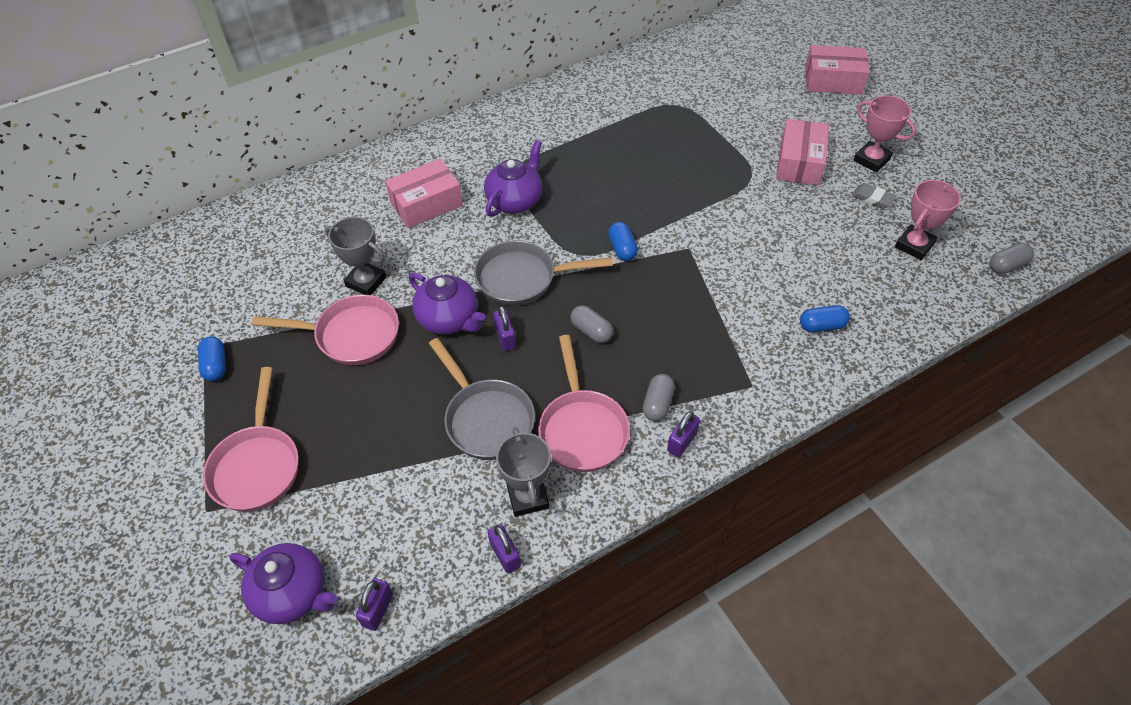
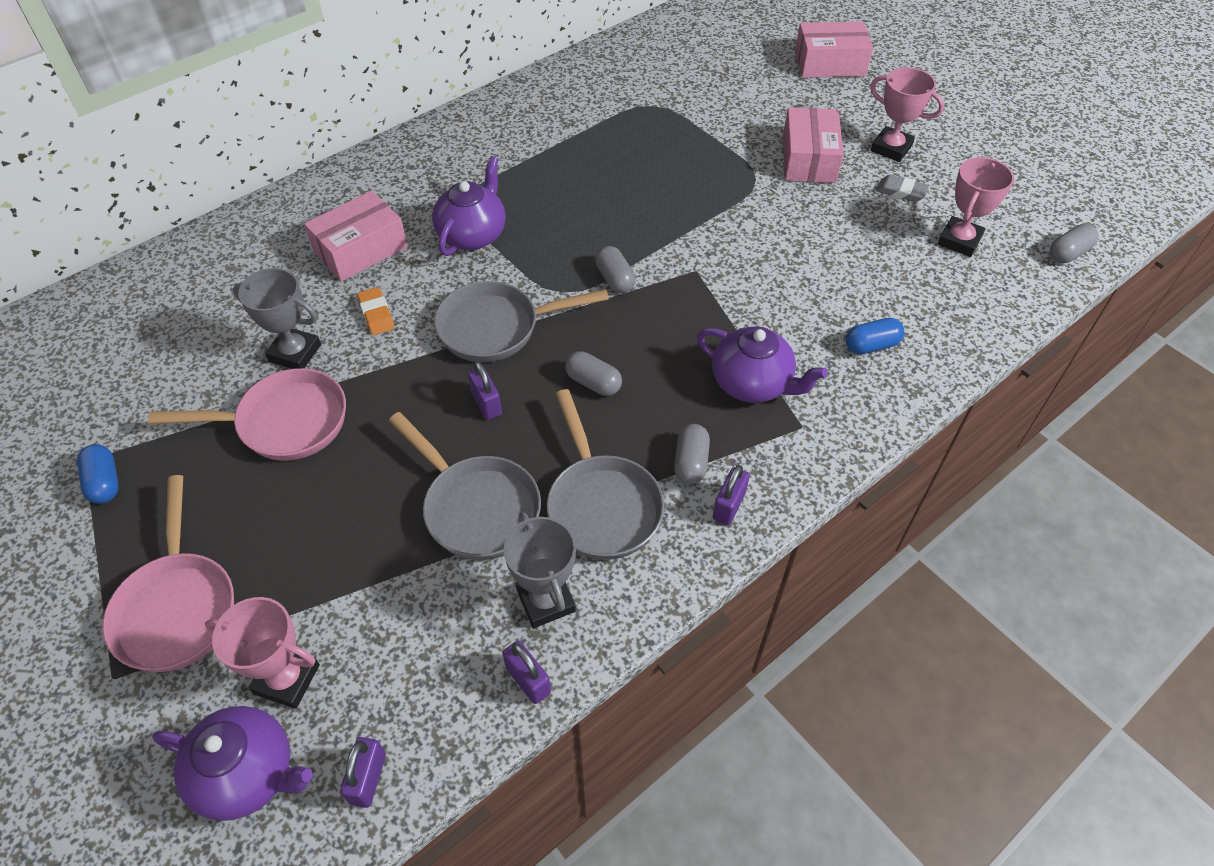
camera: 10 degrees left, 0 degrees up
purple teapot [409,273,485,335] -> purple teapot moved to [697,326,828,403]
pink pan [538,335,630,472] -> grey pan [547,389,664,560]
blue capsule [608,222,638,261] -> grey capsule [596,246,636,293]
none -> pink trophy [205,597,320,709]
none -> orange eraser [357,287,395,335]

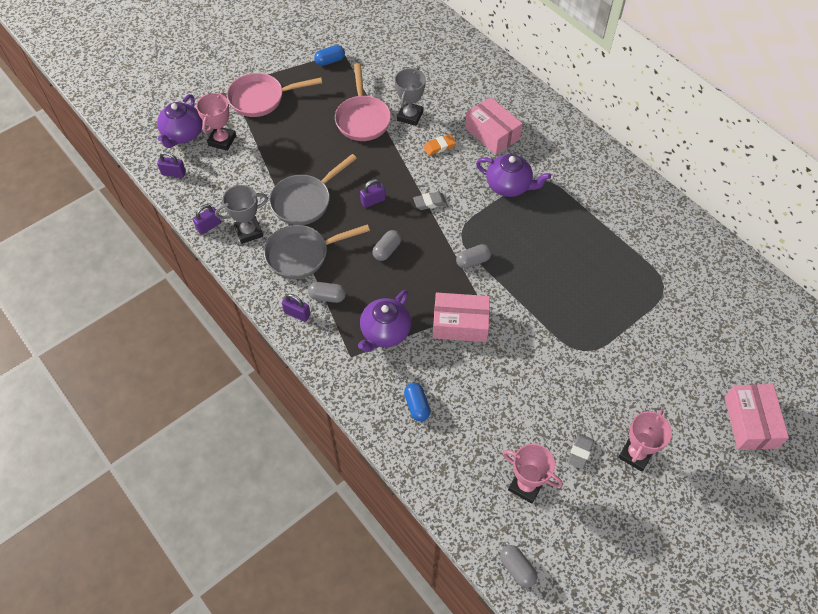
camera: 90 degrees right, 5 degrees up
grey pan [434,281,609,362] -> grey eraser [413,192,447,210]
pink box [783,107,844,183] -> pink box moved to [433,293,490,342]

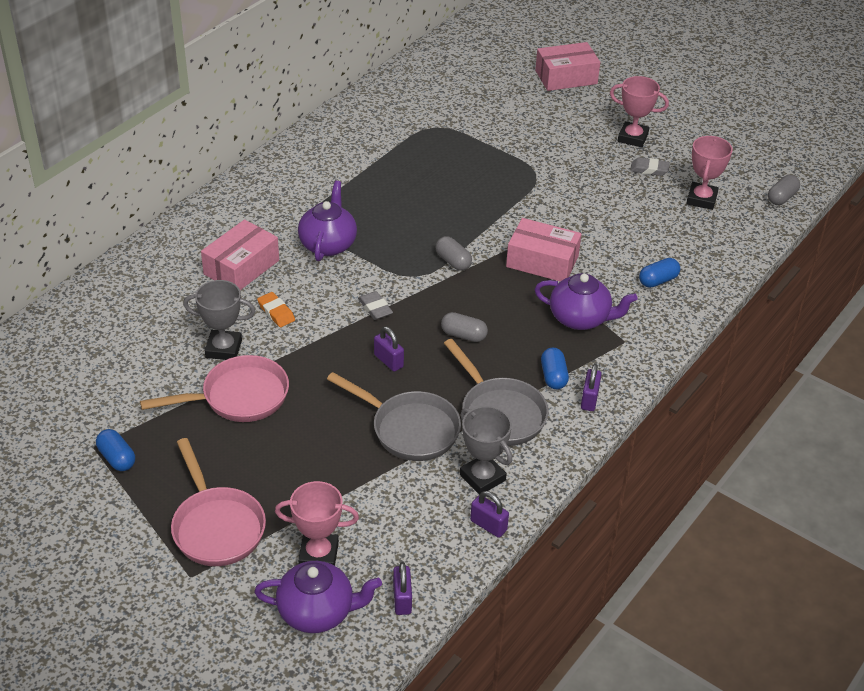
camera: 105 degrees left, 15 degrees down
grey capsule [308,282,346,303] -> blue capsule [541,348,569,389]
pink box [433,293,490,342] -> pink box turned 60 degrees counterclockwise [506,218,582,281]

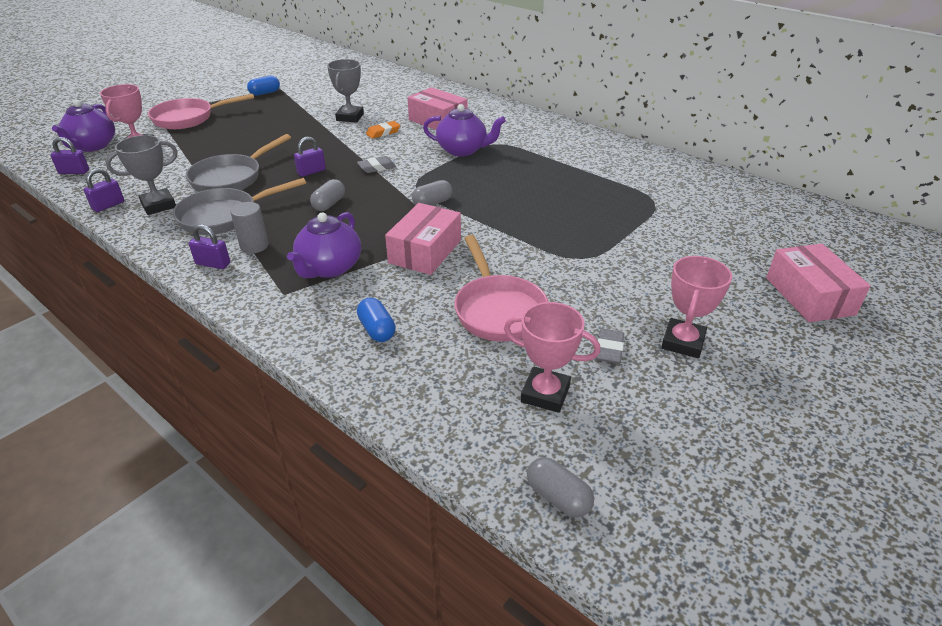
camera: 95 degrees right, 5 degrees down
pink pan [140,355,289,422] -> pink pan moved to [454,235,548,342]
blue capsule [541,348,569,389] -> grey cylinder [230,202,268,254]

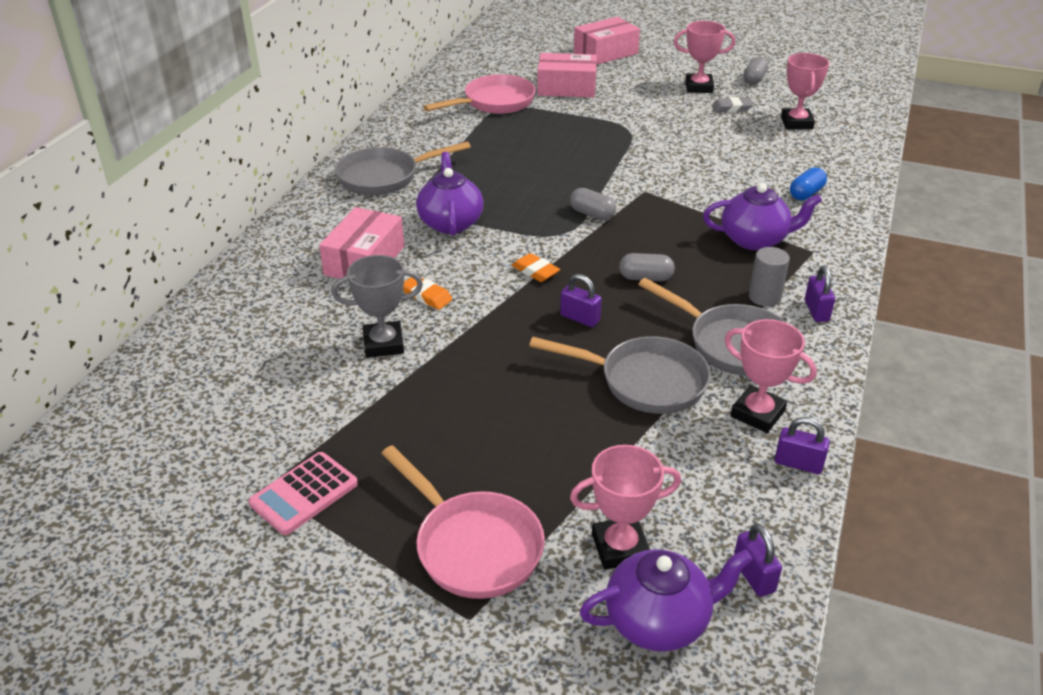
camera: 110 degrees left, 0 degrees up
grey trophy [106,135,178,215] -> pink trophy [725,319,817,433]
blue capsule [247,76,280,96] -> pink calculator [249,452,358,535]
grey eraser [357,156,396,173] -> orange eraser [512,253,560,282]
pink box [385,203,461,275] -> pink box moved to [537,53,597,97]
pink pan [454,235,548,342] -> pink pan moved to [423,74,536,114]
grey capsule [527,457,594,518] -> grey capsule moved to [743,57,768,85]
none -> grey pan [335,141,471,195]

